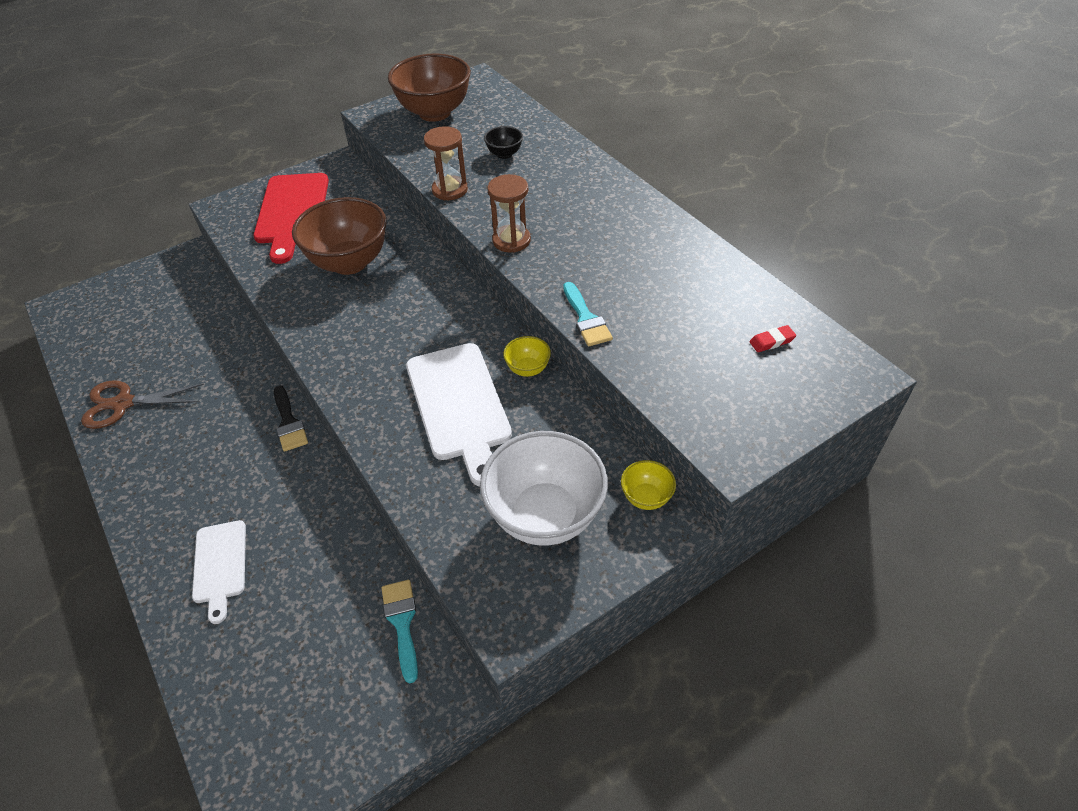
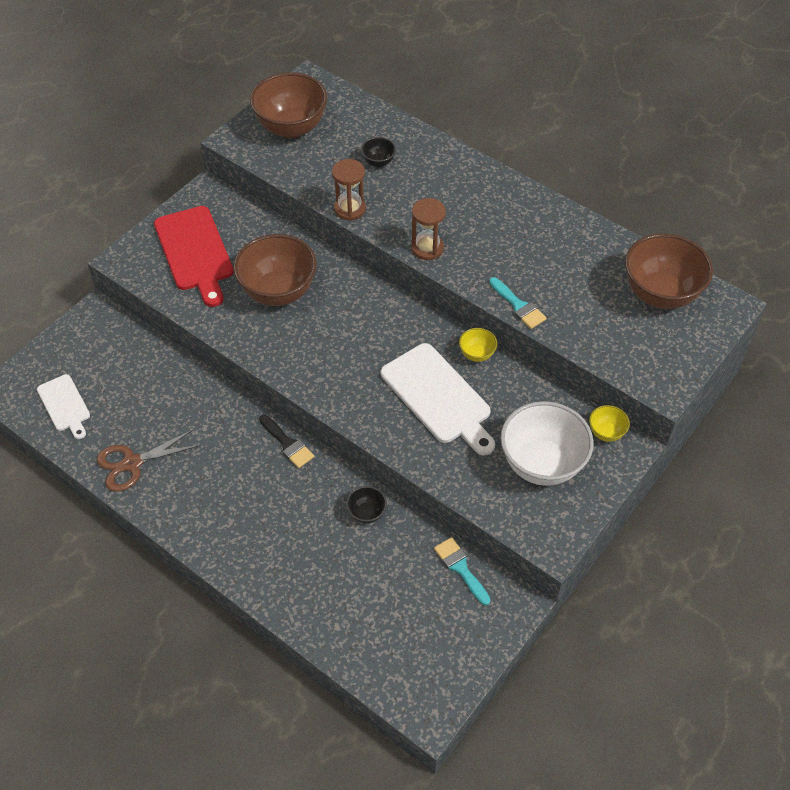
camera: 20 degrees left, 5 degrees up
white cutting board [192,520,246,624] -> white cutting board moved to [37,374,90,439]
red eraser [750,325,796,352] -> brown bowl [625,233,713,309]
none -> black bowl [346,486,387,524]

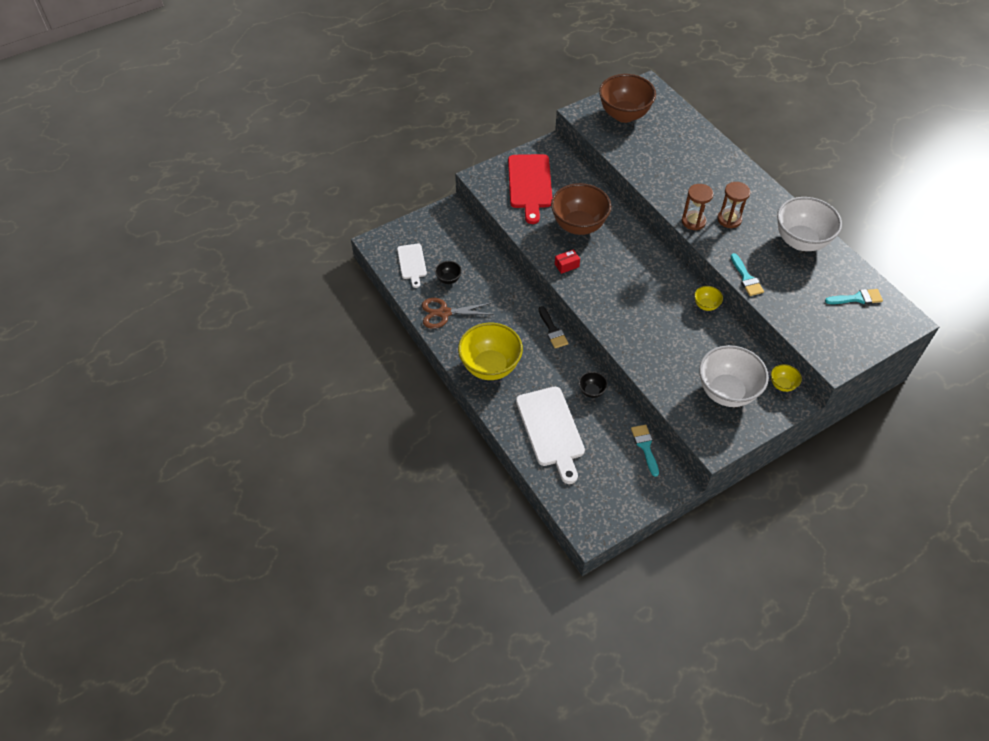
camera: 20 degrees right, 0 degrees up
brown hourglass [332,159,366,220] -> brown hourglass moved to [717,182,750,228]
black bowl [361,137,396,167] -> black bowl moved to [435,261,462,284]
white cutting board [381,343,495,455] -> white cutting board moved to [516,387,585,484]
brown bowl [625,233,713,309] -> turquoise brush [825,289,883,304]
none -> yellow bowl [458,323,523,380]
none -> red box [555,249,580,274]
none -> white bowl [777,197,842,251]

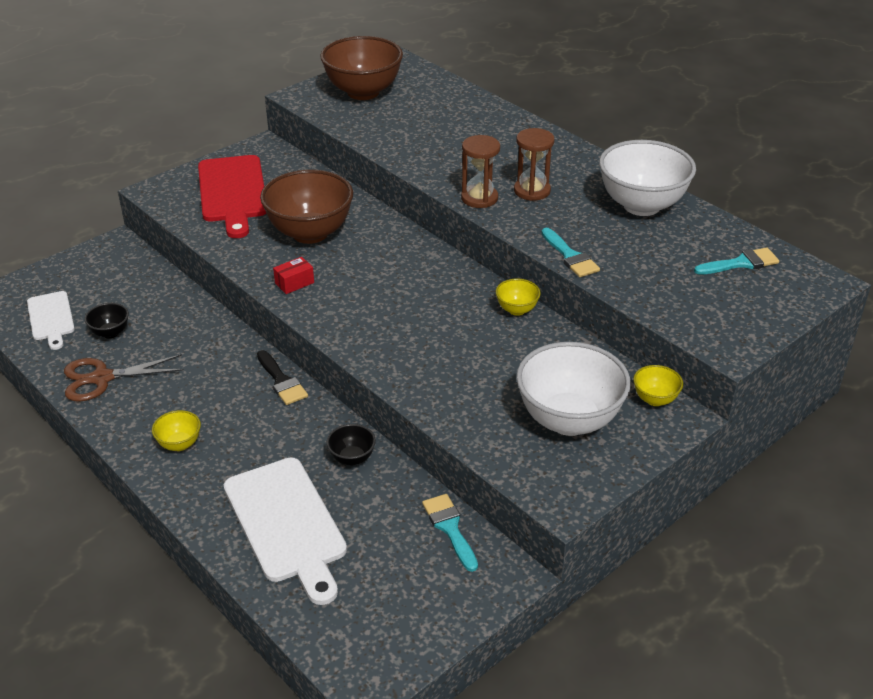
camera: 10 degrees left, 15 degrees down
yellow bowl [458,323,523,380] -> yellow bowl [152,410,201,451], size x0.45

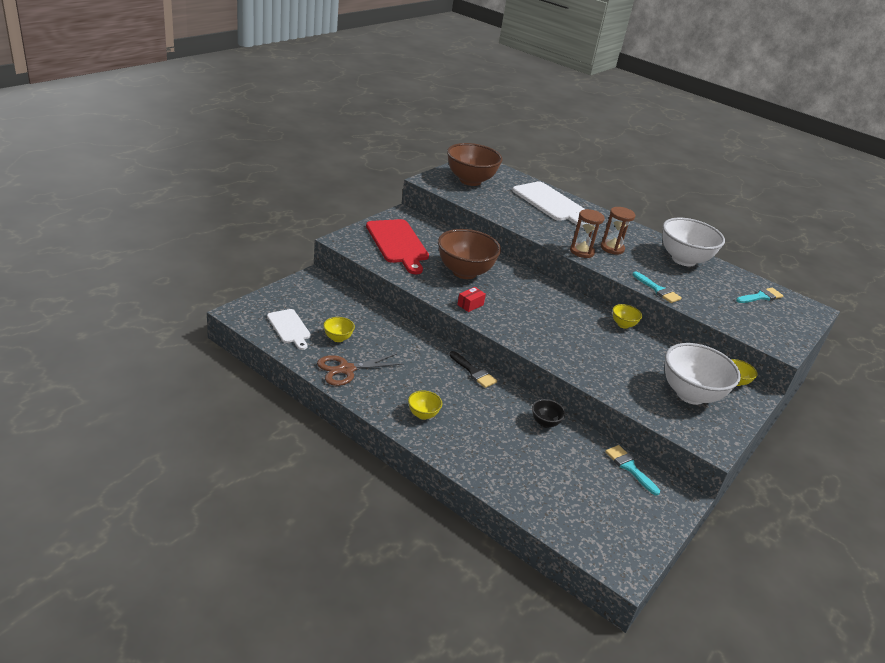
camera: 15 degrees left, 5 degrees down
black bowl [84,303,129,338] -> yellow bowl [323,317,355,342]
white cutting board [224,457,347,605] -> white cutting board moved to [512,181,584,228]

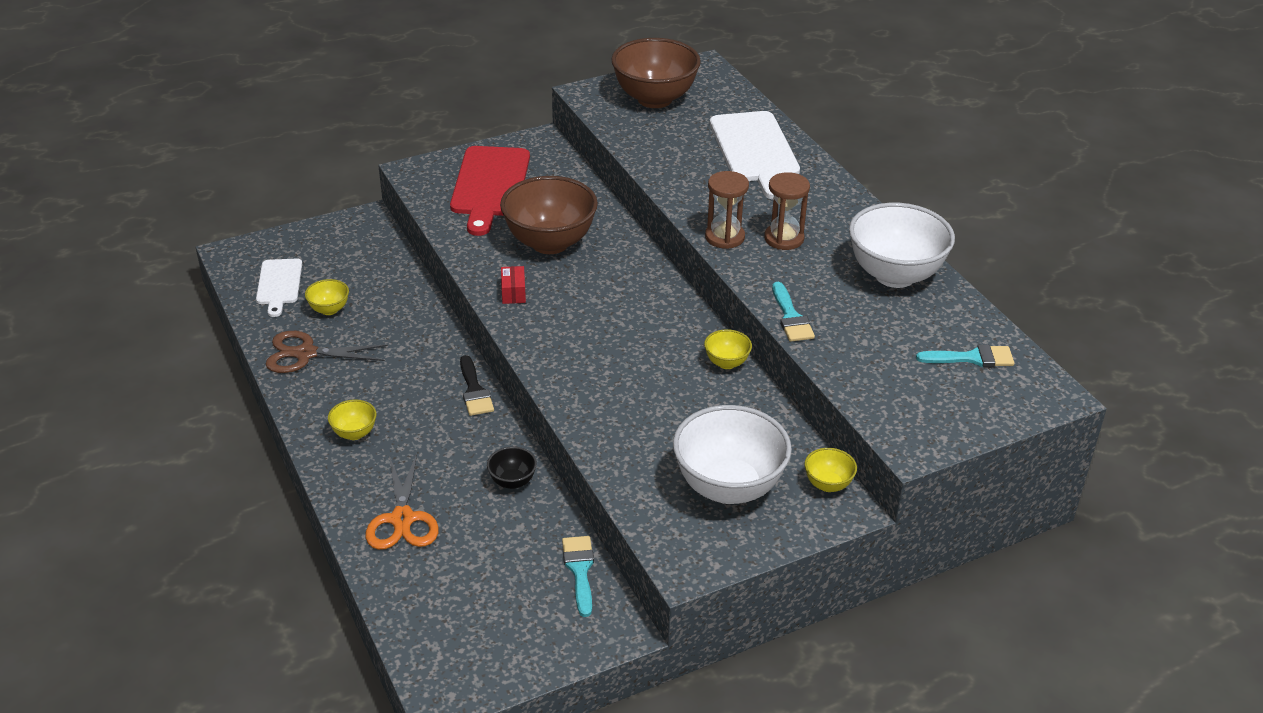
camera: 30 degrees right, 5 degrees up
red box [457,287,486,312] -> red box turned 75 degrees counterclockwise [501,266,526,304]
none -> orange scissors [366,454,439,550]

